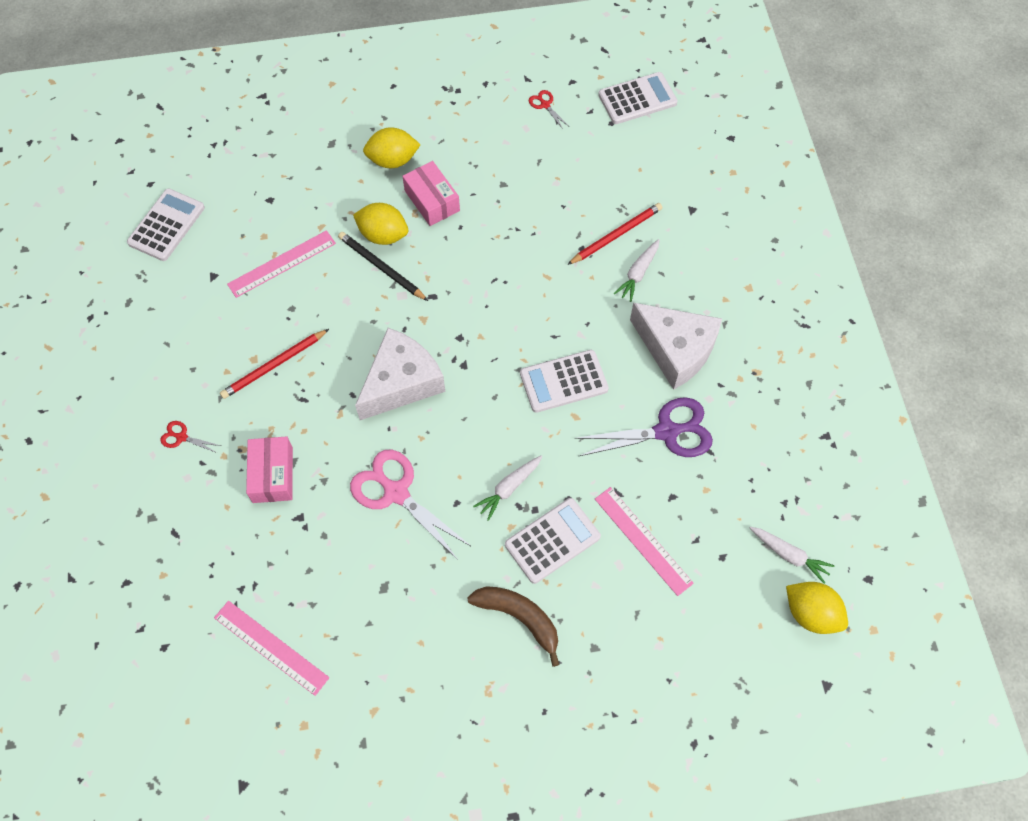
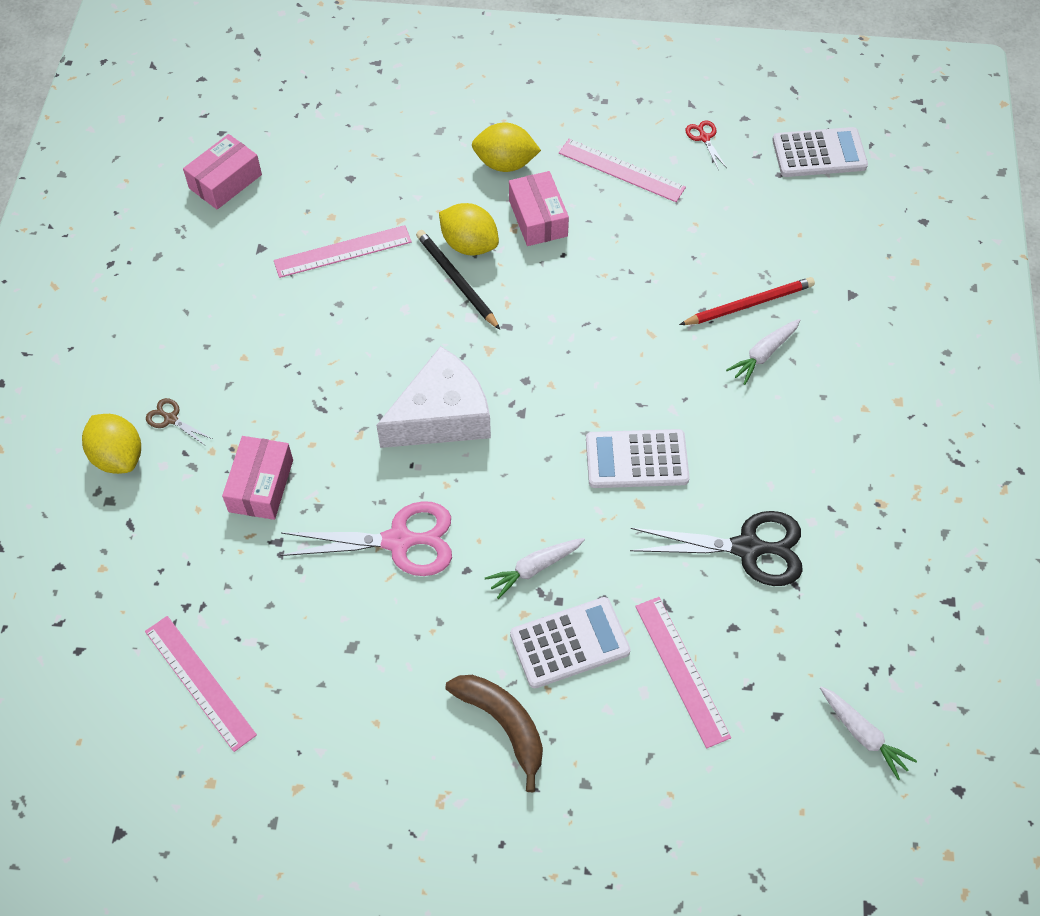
camera: 15 degrees right, 5 degrees down
white calculator [127,189,205,261] -> pink box [183,134,262,210]
red scissors [160,421,221,453] -> brown scissors [146,398,212,446]
red pencil [220,329,329,399] -> none
pink scissors [350,450,472,560] -> pink scissors turned 120 degrees clockwise [280,501,452,576]
purple scissors [575,397,713,457] -> black scissors [630,511,803,586]
white cheese [630,303,722,390] -> none
yellow lemon [786,582,848,634] -> yellow lemon moved to [82,414,141,474]
none -> pink ruler [559,139,686,202]

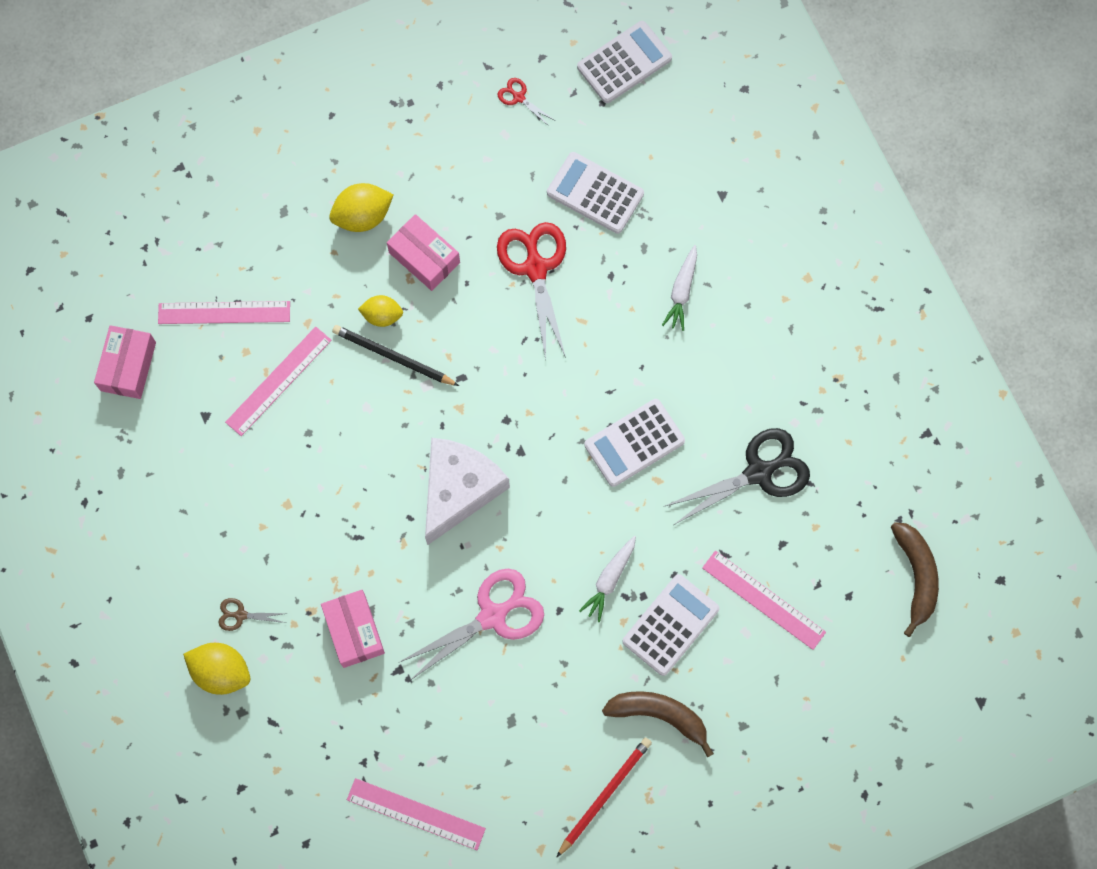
camera: 30 degrees left, 15 degrees up
yellow lemon [439,203,499,255] -> yellow lemon [358,295,403,327], size x0.66
pink ruler [559,139,686,202] -> pink ruler moved to [158,301,290,324]
red pencil [679,277,815,325] -> red pencil moved to [556,738,652,858]
white carrot [820,686,917,780] -> brown banana [891,522,939,637]
none -> red scissors [497,222,566,360]
none -> white calculator [547,152,644,234]

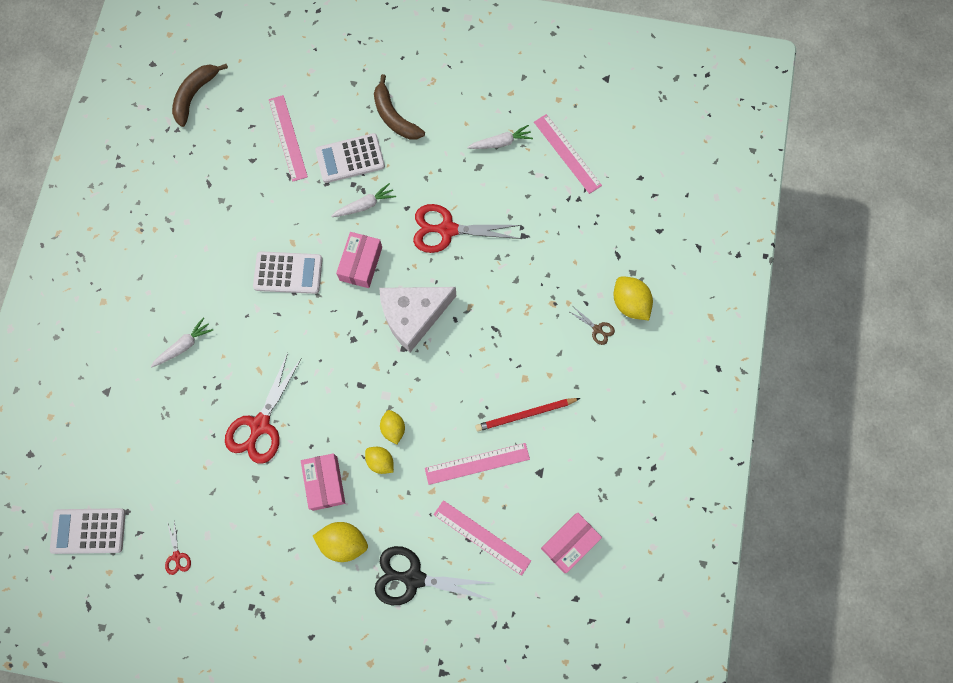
camera: 145 degrees left, 0 degrees up
pink box [321,590,385,668] -> pink box moved to [336,232,382,288]
black pencil [332,325,459,386] -> yellow lemon [380,410,405,444]
pink scissors [398,569,544,680] -> red scissors [413,204,521,253]
white calculator [547,152,644,234] -> none
red pencil [556,738,652,858] -> red pencil moved to [475,398,580,432]
black scissors [665,428,810,525] -> black scissors moved to [374,546,492,605]
none -> white carrot [467,125,533,149]

